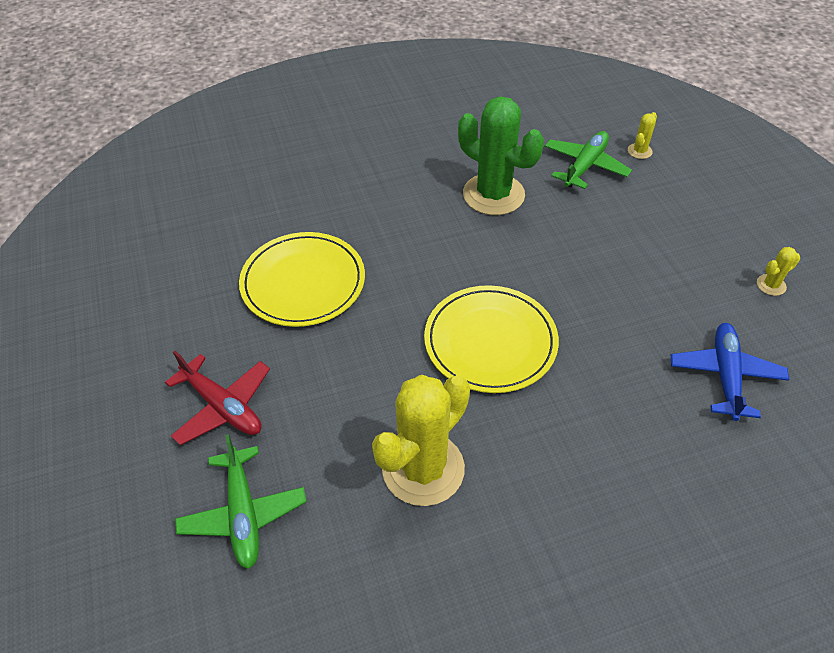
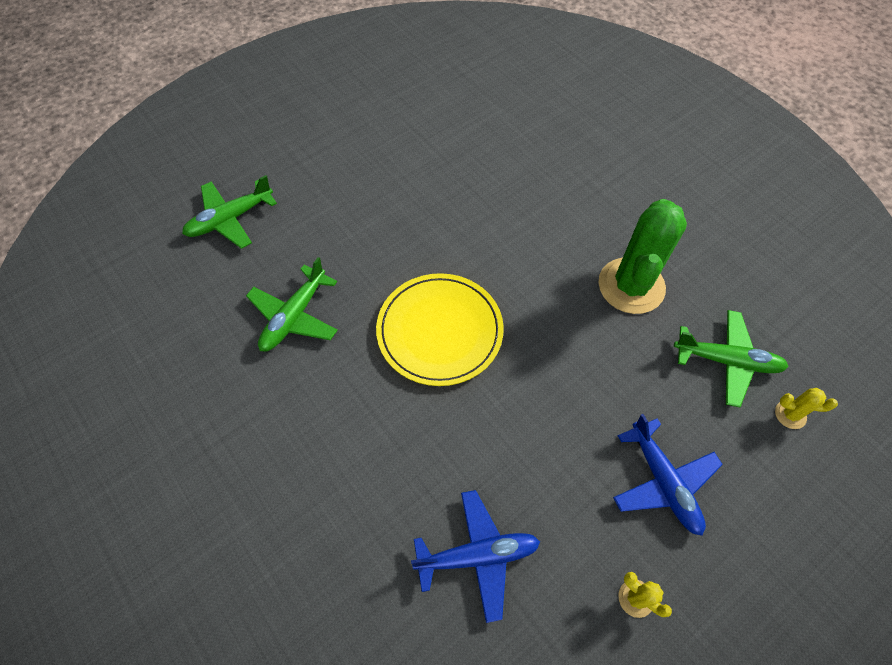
camera: 70 degrees right, 10 degrees up
red plane [165,351,270,445] -> none
yellow plate [239,232,365,327] -> none
yellow cactus [372,375,470,506] -> green plane [246,257,338,352]
none -> blue plane [613,414,723,536]

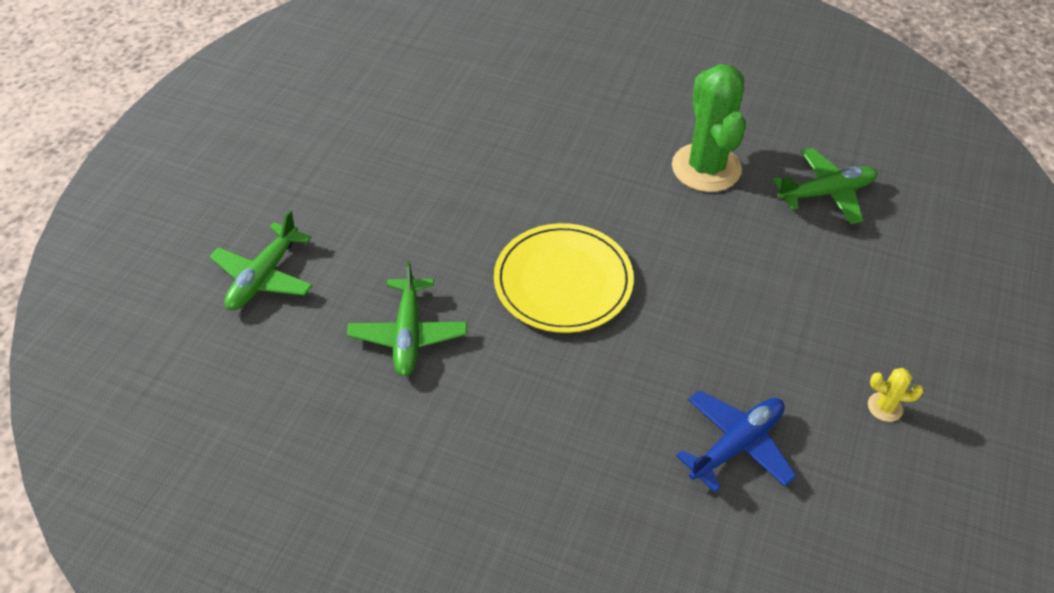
camera: 30 degrees left, 10 degrees down
blue plane [613,414,723,536] -> none
yellow cactus [775,388,838,429] -> none

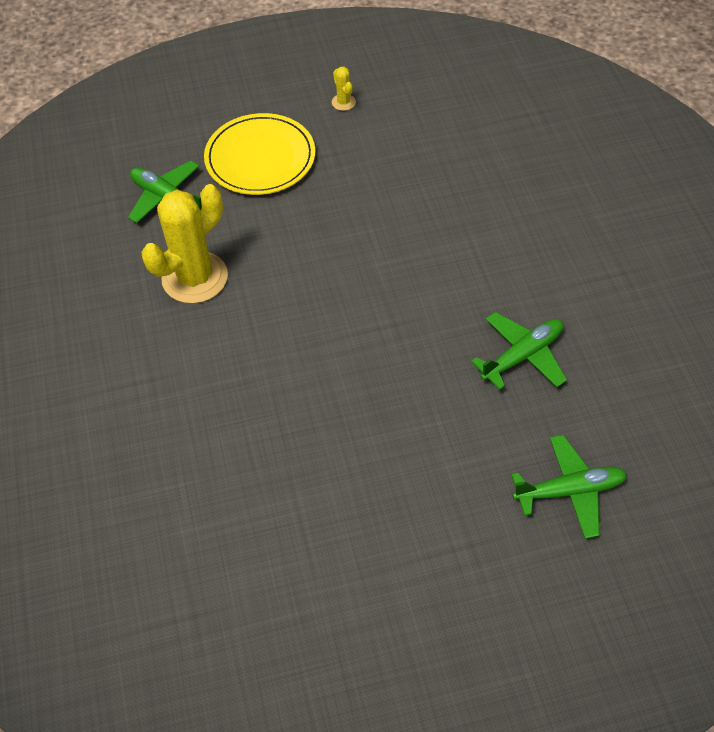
camera: 125 degrees left, 5 degrees up
yellow plate [494,223,634,333] -> yellow plate moved to [204,113,315,195]
green cactus [672,64,746,192] -> yellow cactus [142,184,228,304]
blue plane [676,390,796,492] -> none

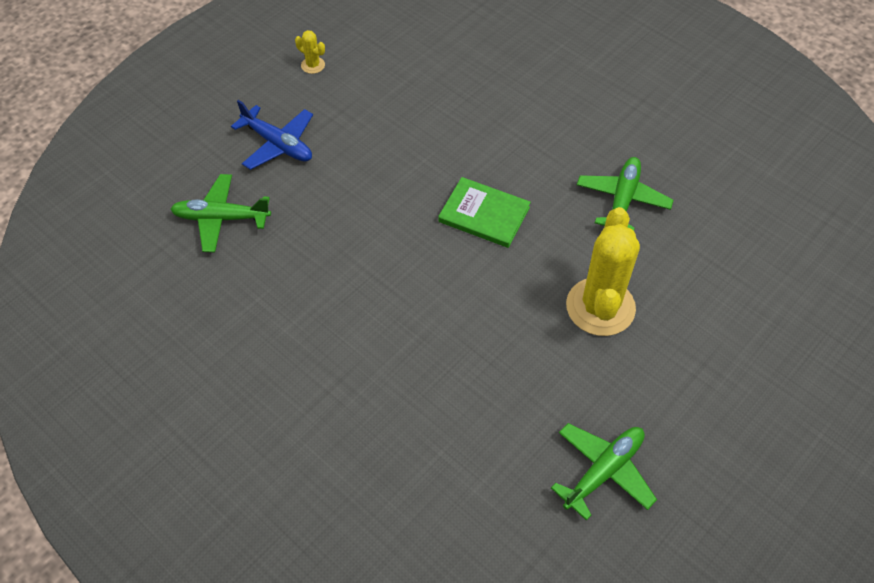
camera: 35 degrees left, 0 degrees up
yellow cactus [142,184,228,304] -> yellow cactus moved to [566,207,640,336]
yellow plate [204,113,315,195] -> blue plane [231,100,313,170]
green plane [512,435,627,539] -> green plane moved to [551,423,657,521]
none -> green book [438,177,531,248]

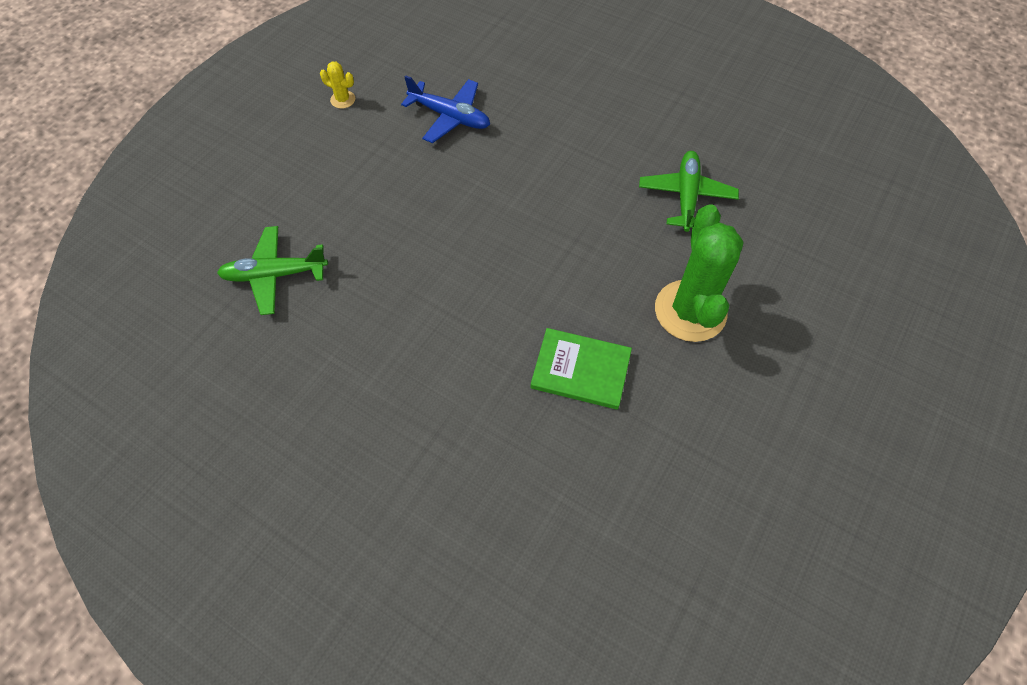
camera: 10 degrees left, 5 degrees up
blue plane [231,100,313,170] -> blue plane moved to [401,75,490,143]
green book [438,177,531,248] -> green book moved to [530,328,632,410]
green plane [551,423,657,521] -> none
yellow cactus [566,207,640,336] -> green cactus [655,204,743,342]

